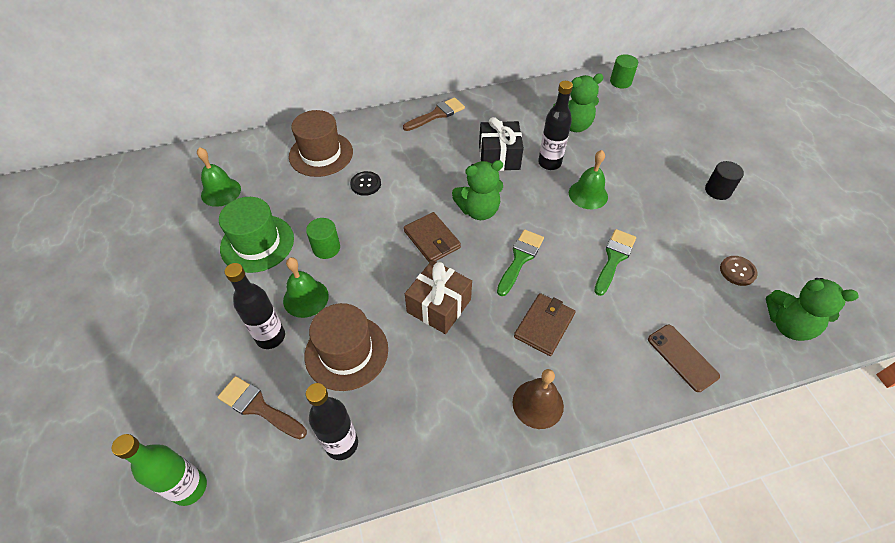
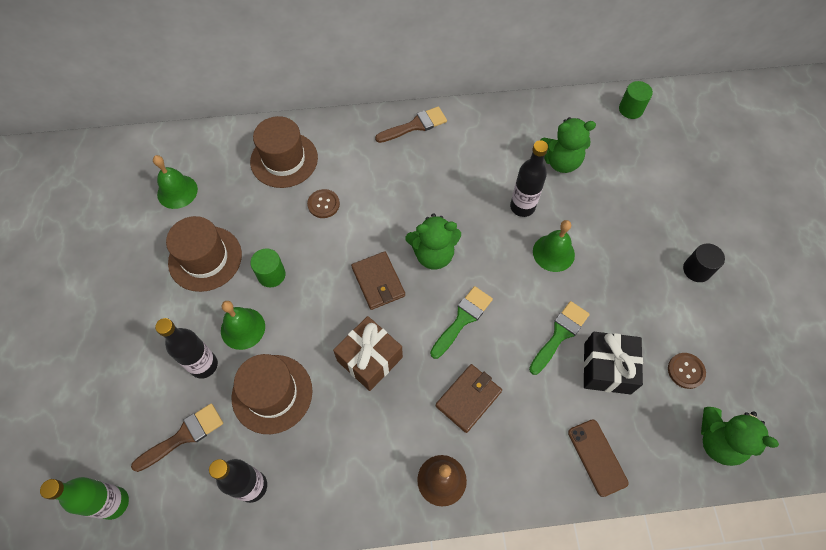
camera: 10 degrees right, 10 degrees up
brown brush [218,376,307,439] -> brown brush turned 105 degrees clockwise [131,403,223,472]
green hat [219,197,294,273] -> brown hat [166,216,242,292]
black button [350,171,381,196] -> brown button [307,189,340,218]
black gift [479,117,524,171] -> black gift moved to [583,332,643,394]

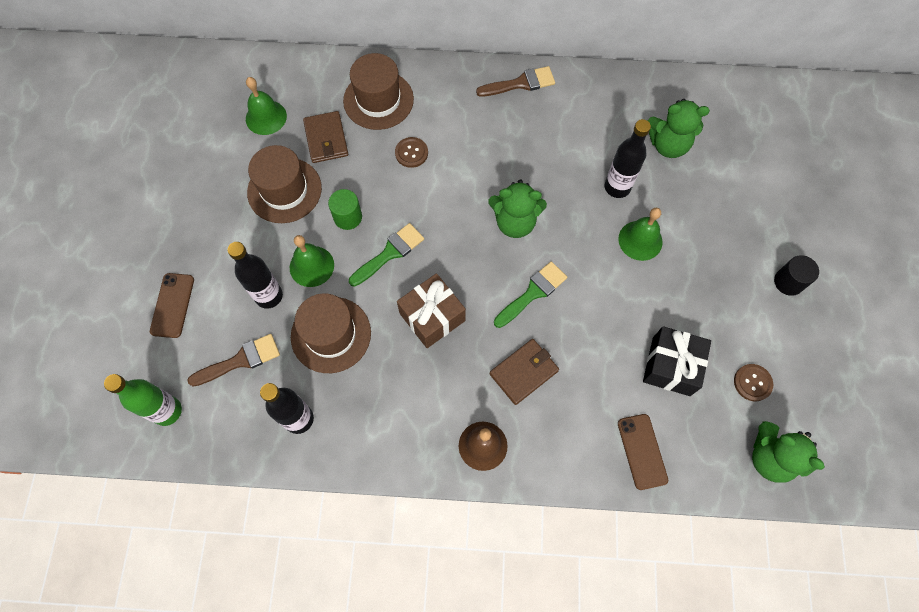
camera: 10 degrees right, 5 degrees up
brown wallet [351,251,405,310] -> brown wallet moved to [303,111,348,163]
green brush [529,301,590,375] -> green brush moved to [349,223,424,287]
green cylinder [619,81,653,119] -> none
none -> brown phone [150,273,194,338]

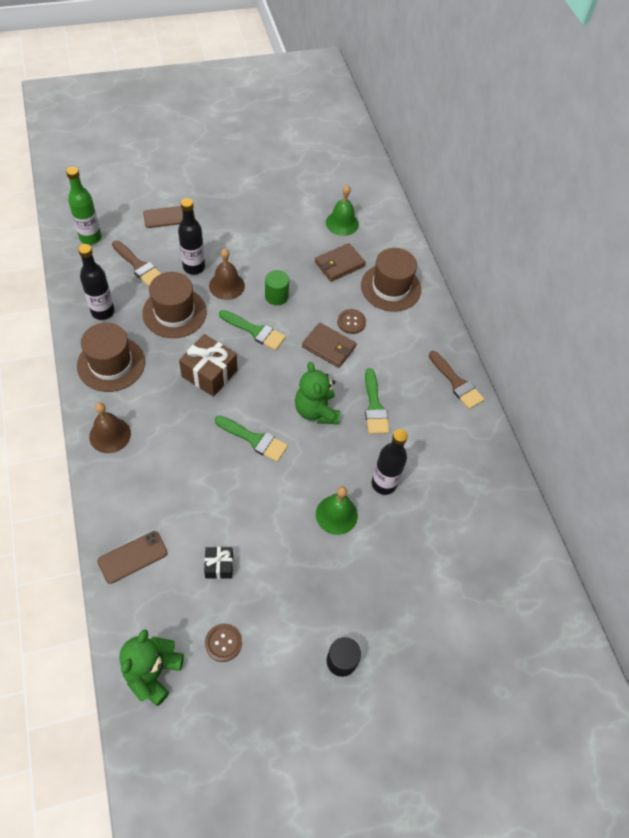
camera: 65 degrees right, 10 degrees down
brown hat [247,145,322,223] -> brown hat moved to [77,323,145,392]
green bell [290,235,334,287] -> brown bell [209,248,245,300]
brown wallet [490,339,559,405] -> brown wallet moved to [302,322,356,368]
black gift [643,326,711,396] -> black gift [204,547,233,579], size x0.57
green teddy bear [648,99,710,158] -> none
none -> green brush [365,368,389,434]

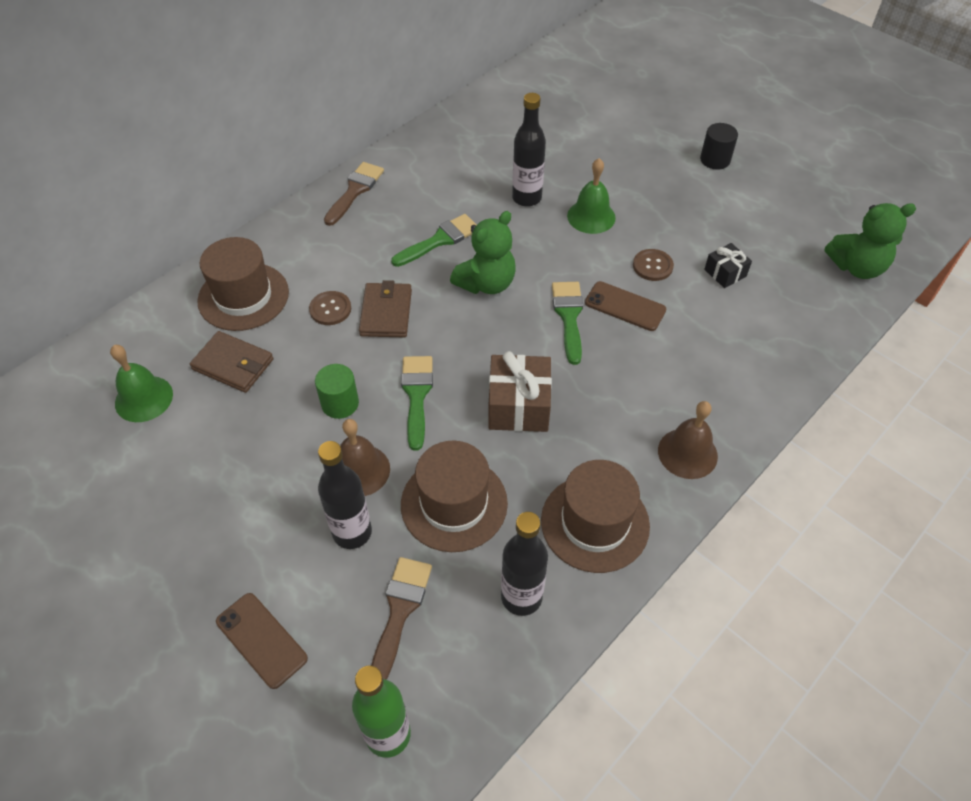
camera: 115 degrees left, 5 degrees down
brown phone [97,531,168,584] -> brown phone moved to [585,281,666,331]
brown button [205,624,242,662] -> brown button moved to [633,249,674,281]

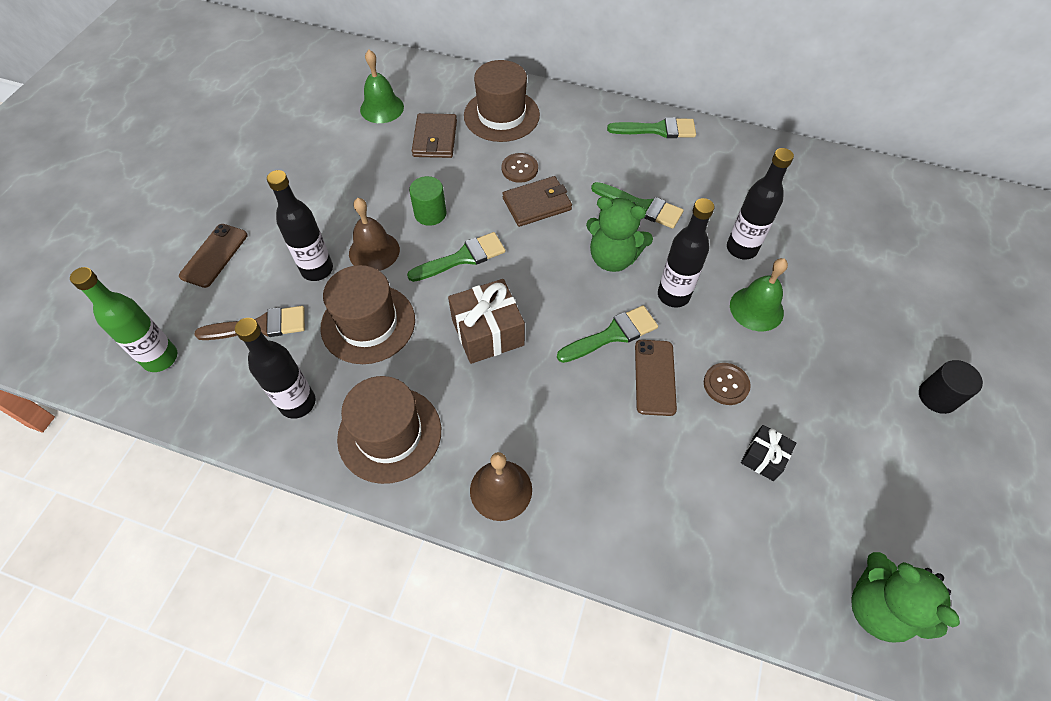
camera: 65 degrees right, 5 degrees up
brown brush [324,162,384,226] -> green brush [607,117,696,138]
none -> black bottle [658,198,715,308]

